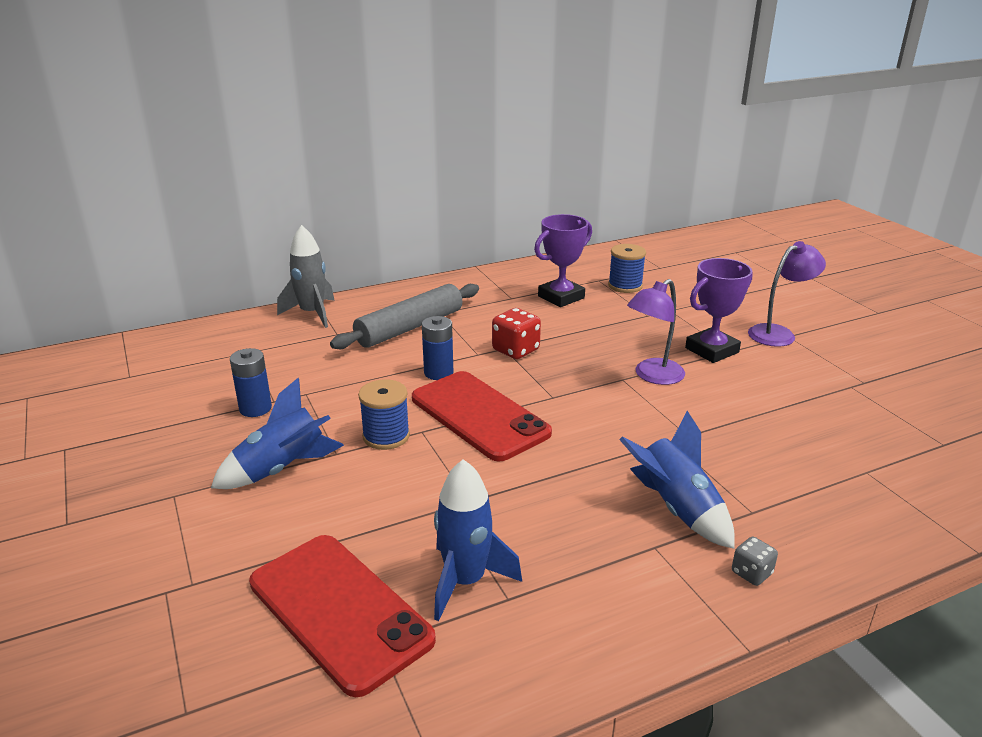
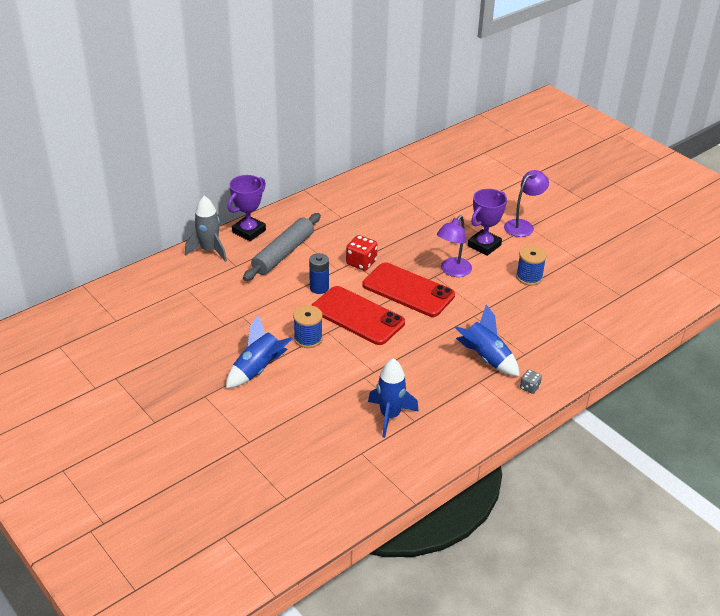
camera: 15 degrees left, 10 degrees up
blue battery [230,348,272,417] -> none
red phone [249,535,436,697] -> red phone moved to [363,262,455,317]
purple trophy [534,214,592,307] -> purple trophy moved to [227,175,266,241]
blue spool [608,244,646,293] -> blue spool moved to [516,246,547,286]

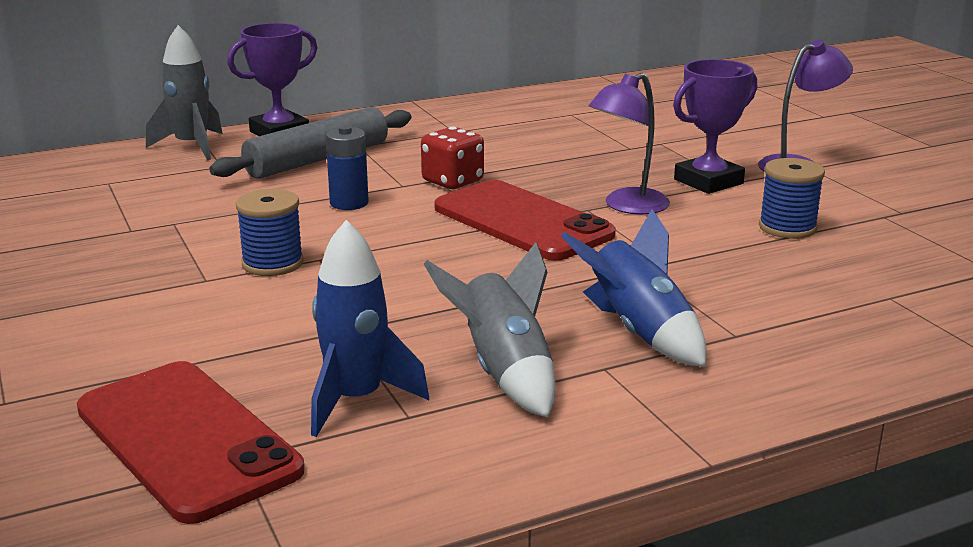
camera: 15 degrees right, 15 degrees down
blue rocket [226,314,292,388] -> none
red phone [311,286,405,345] -> red phone moved to [77,361,305,524]
grey dice [520,370,542,394] -> none
none -> grey rocket [424,242,556,418]

